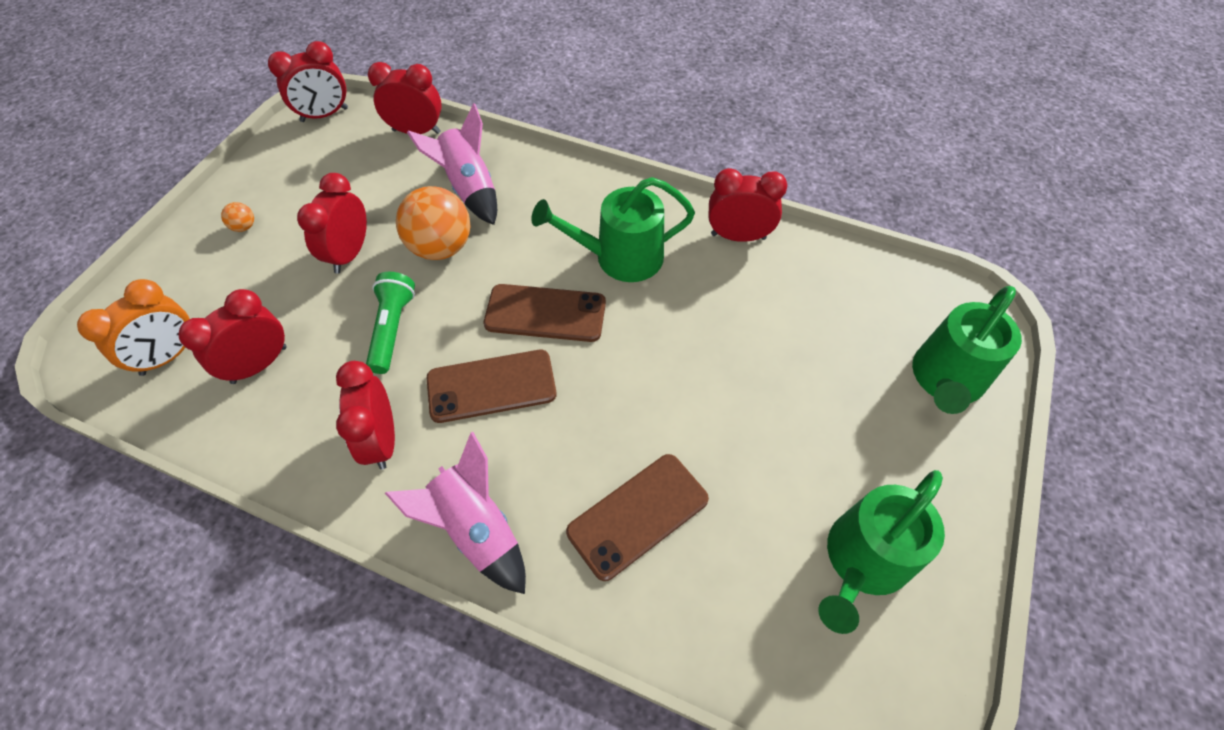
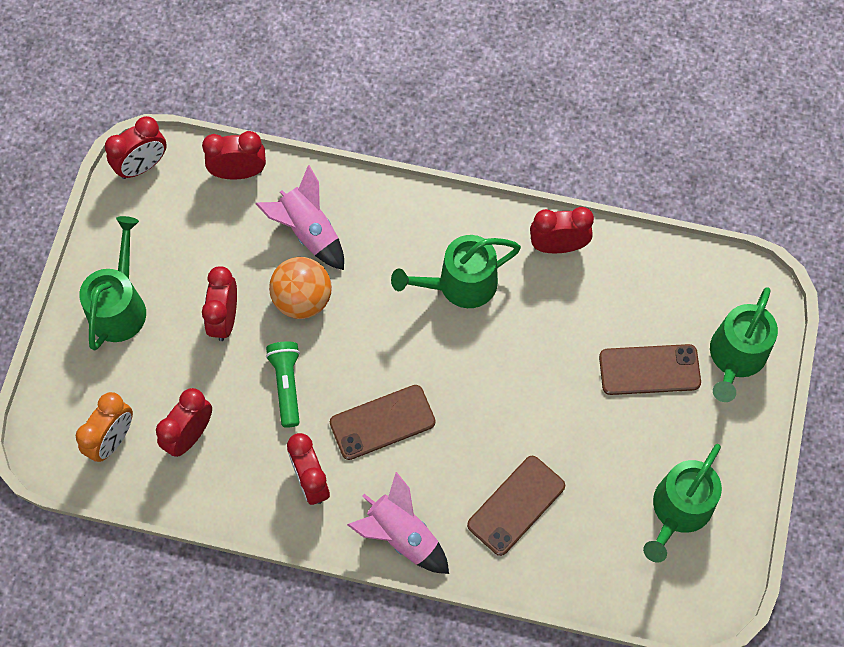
camera: 10 degrees left, 10 degrees up
orange ball [221,202,254,232] -> green watering can [79,216,146,350]
brown phone [484,284,606,342] -> brown phone moved to [599,344,701,395]

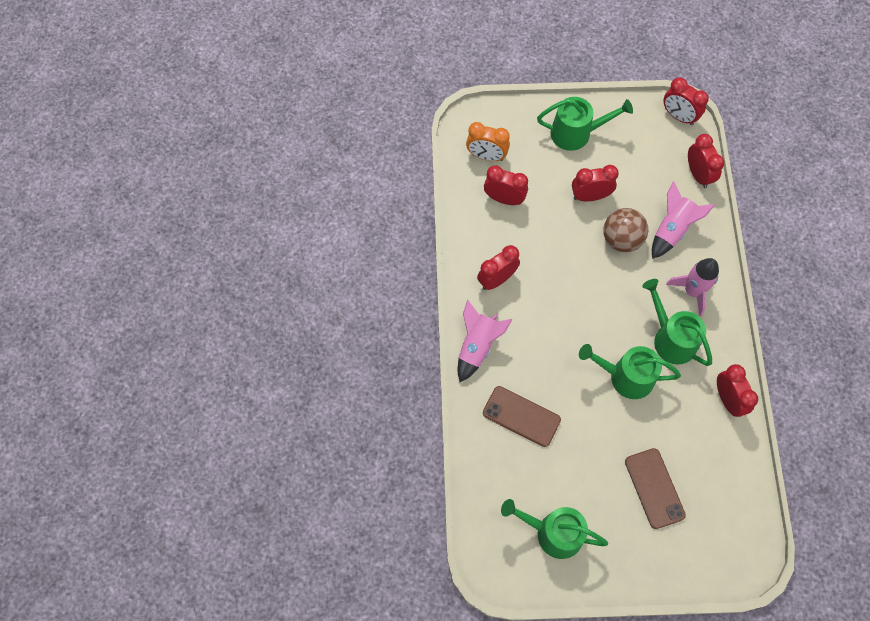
camera: 75 degrees right, 0 degrees up
green flashlight [266,342,300,428] -> none
orange ball [269,257,332,319] -> brown ball [603,208,648,252]
brown phone [330,385,436,460] -> none
green watering can [710,287,778,402] -> green watering can moved to [579,344,681,399]
none -> pink rocket [666,258,719,317]

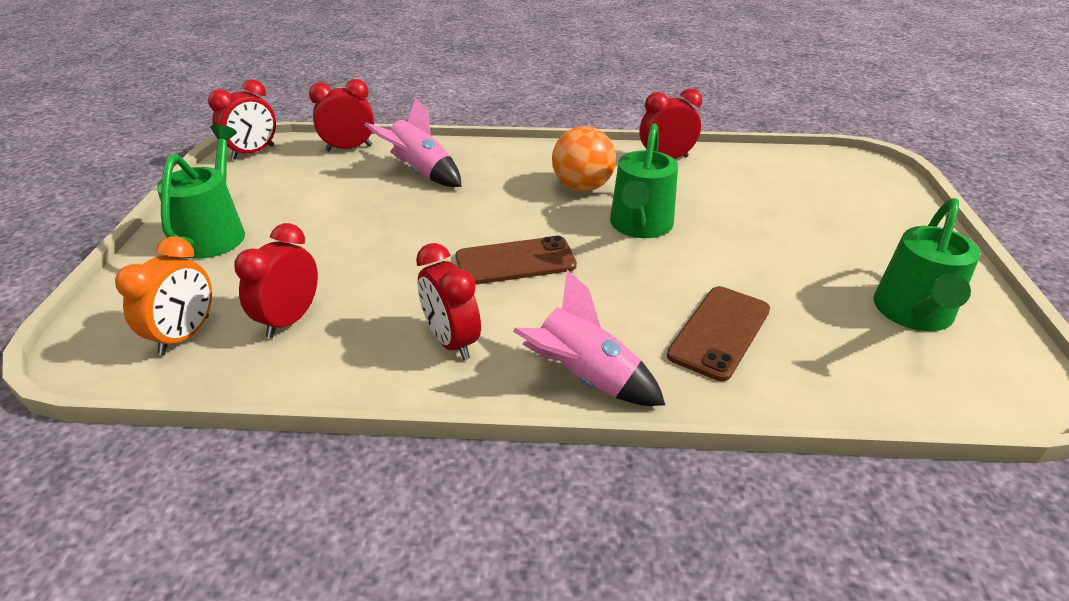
camera: 85 degrees left, 30 degrees down
red clock [572,165,619,201] -> none
brown ball [603,208,648,252] -> none
brown phone [625,448,686,529] -> brown phone moved to [456,236,577,285]
green watering can [642,279,712,366] -> orange ball [552,126,616,192]
pink rocket [666,258,719,317] -> none

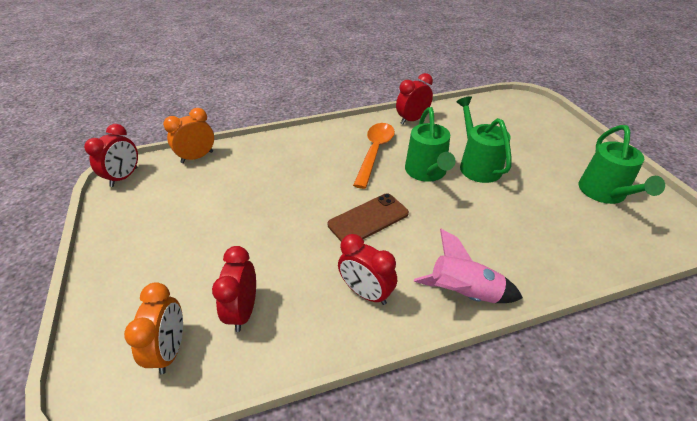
camera: 20 degrees left, 5 degrees up
green watering can [157,124,245,259] -> green watering can moved to [457,96,511,183]
red clock [309,79,374,151] -> orange clock [163,108,214,163]
pink rocket [365,97,462,187] -> none
orange ball [552,126,616,192] -> orange spoon [353,123,395,189]
brown phone [667,286,770,381] -> none

